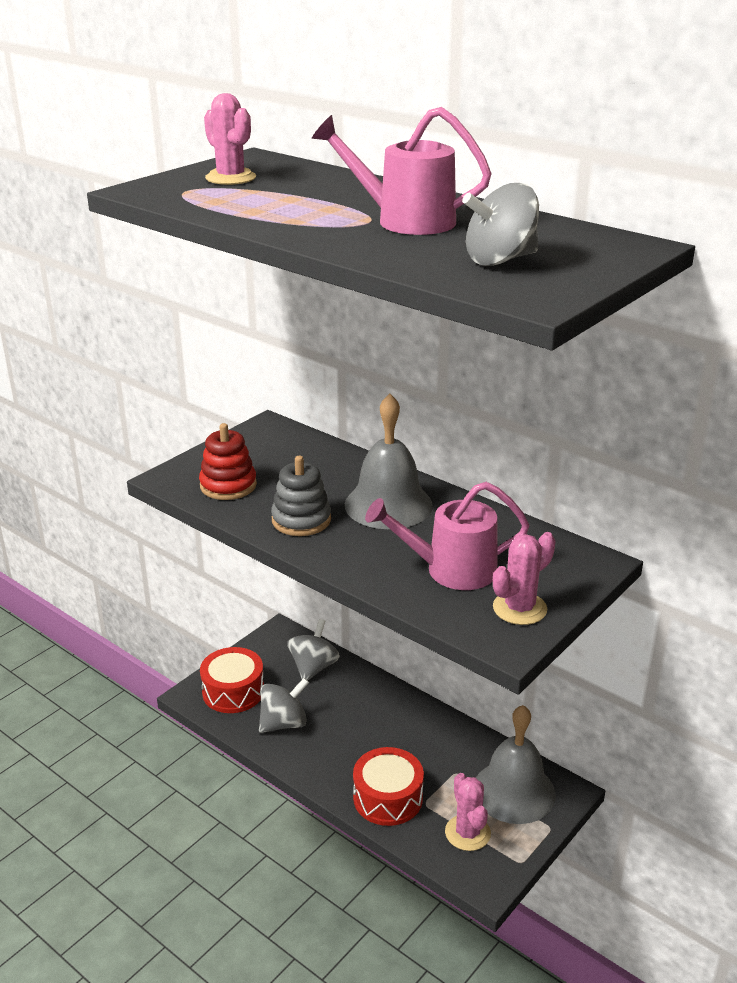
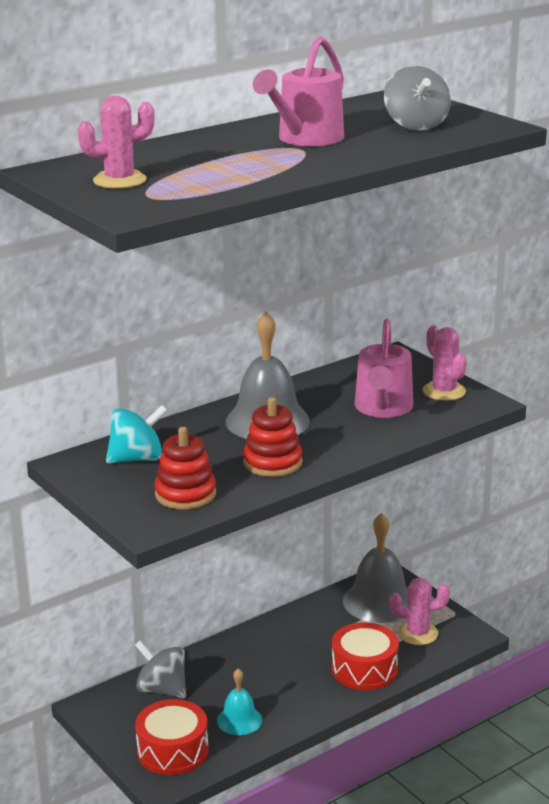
camera: 75 degrees left, 5 degrees down
grey spinning top [259,678,309,733] -> turquoise bell [217,669,262,735]
grey stacking toy [271,456,331,536] -> red stacking toy [243,397,302,477]
none -> turquoise spinning top [106,405,168,464]

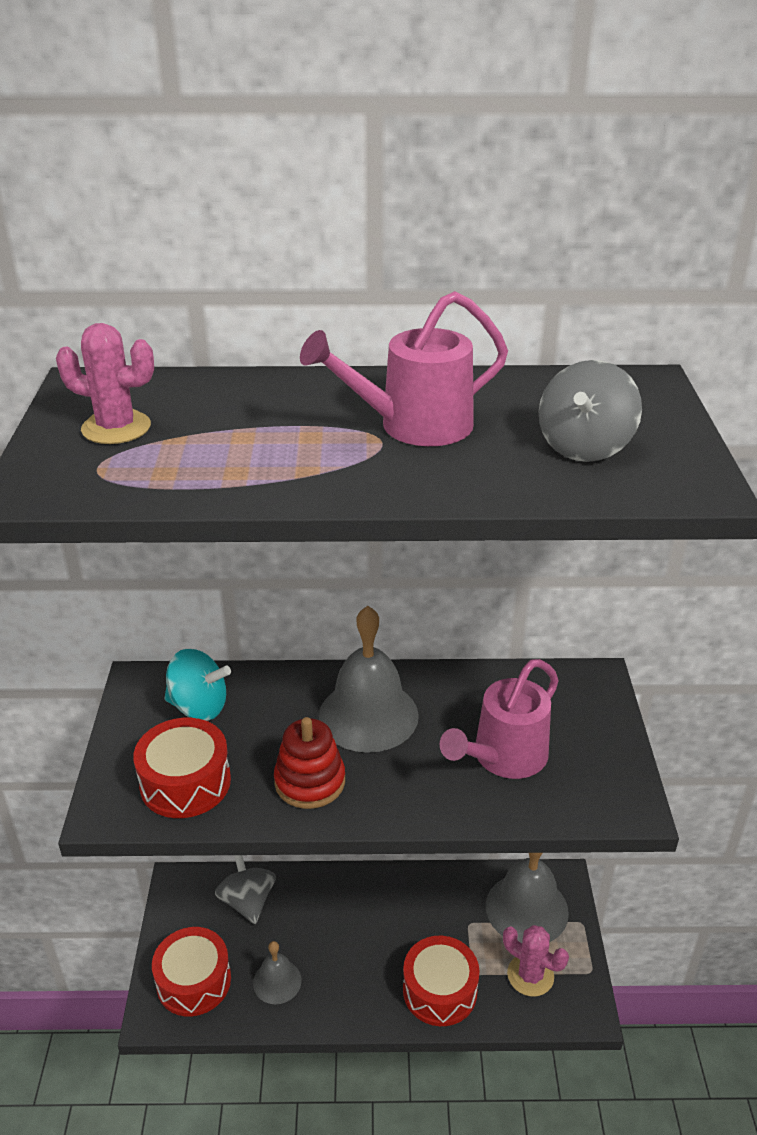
camera: 35 degrees right, 10 degrees up
red stacking toy [155,427,216,510] -> red drum [133,718,231,818]
turquoise bell [217,669,262,735] -> grey bell [253,941,302,1004]
pink cactus [423,325,467,401] -> none

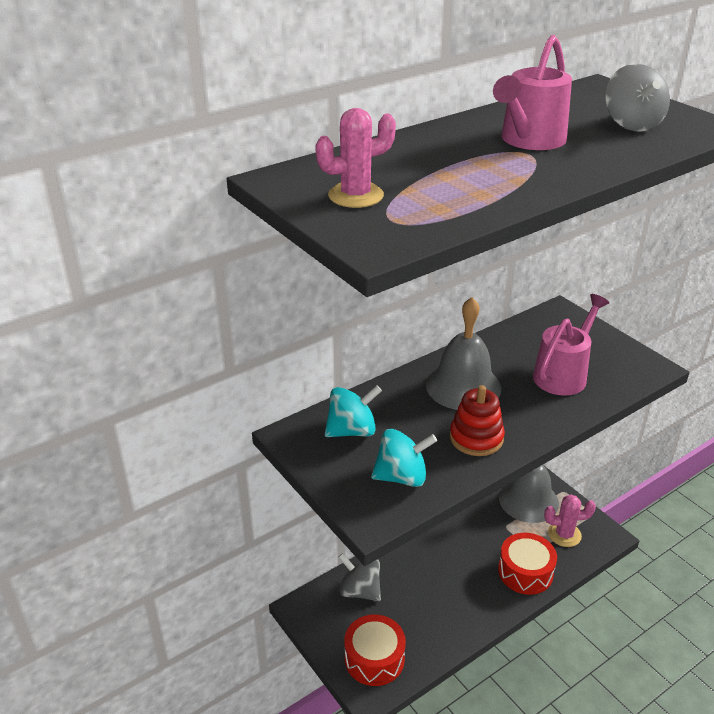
camera: 35 degrees left, 0 degrees up
red drum [133,718,231,818] -> turquoise spinning top [371,429,437,487]
grey bell [253,941,302,1004] -> none
pink watering can [440,659,559,779] -> pink watering can turned 150 degrees counterclockwise [533,294,609,396]

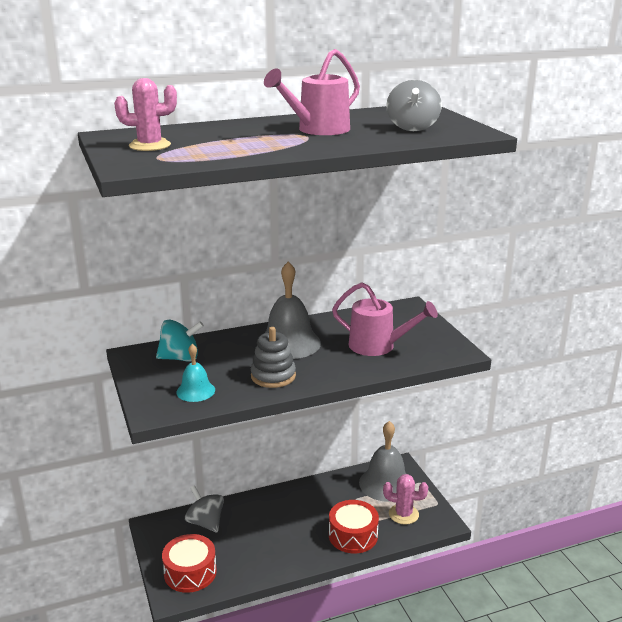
camera: 15 degrees right, 10 degrees down
turquoise spinning top [371,429,437,487] -> turquoise bell [176,344,215,402]
red stacking toy [450,385,505,456] -> grey stacking toy [251,327,296,388]
pink watering can [533,294,609,396] -> pink watering can turned 60 degrees clockwise [332,282,438,356]

